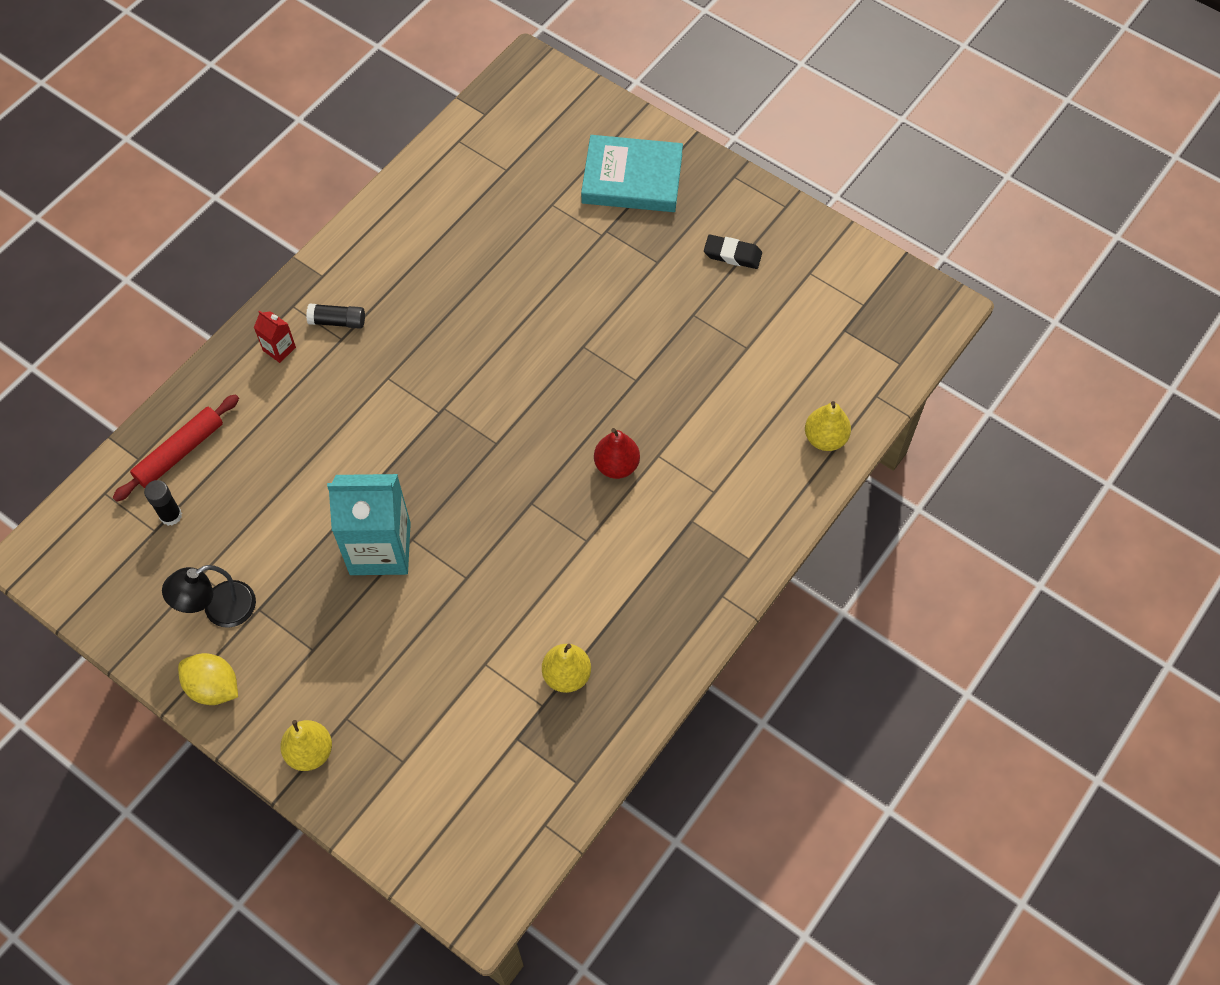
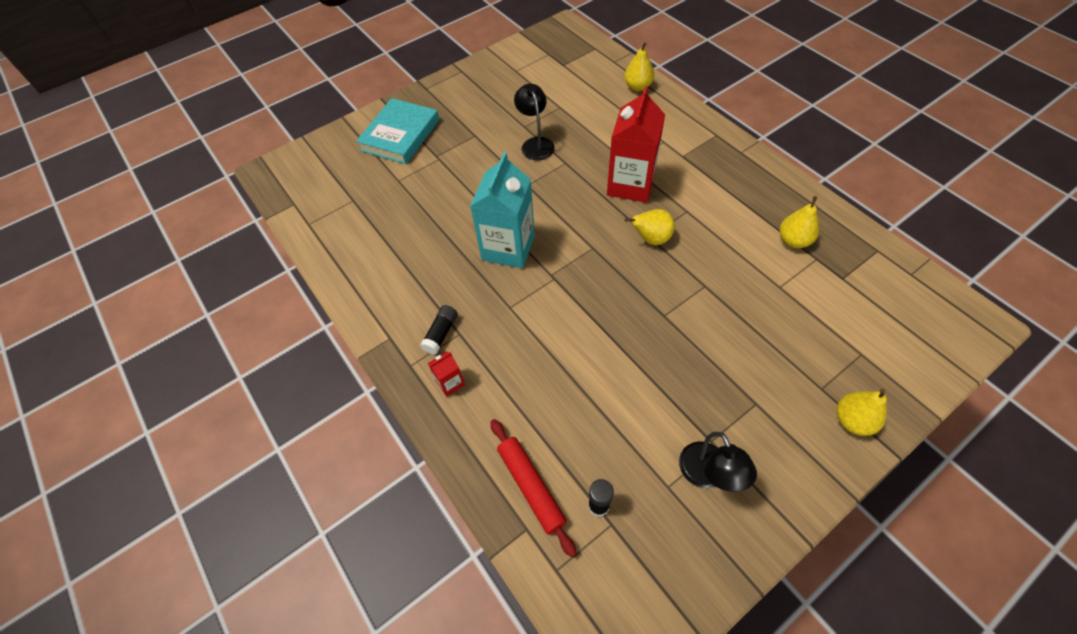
camera: 70 degrees left, 5 degrees down
yellow lemon [178,653,238,705] -> none
turquoise carton [327,474,411,575] -> turquoise carton moved to [470,152,535,268]
red pear [594,428,640,479] -> red carton [607,86,665,203]
black eraser [704,235,762,269] -> none
none -> black lamp [514,84,555,160]
none -> yellow pear [625,209,675,245]

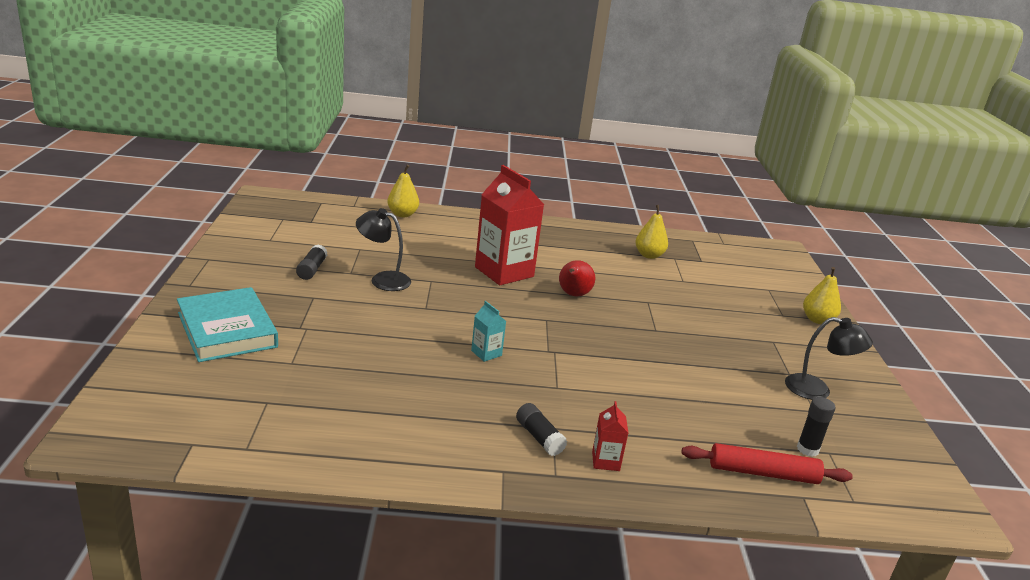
camera: 60 degrees left, 30 degrees down
turquoise carton [470,152,535,268] -> turquoise carton [471,301,506,362], size x0.44
yellow pear [625,209,675,245] -> red pear [559,260,595,296]
none -> black glue stick [296,244,328,280]

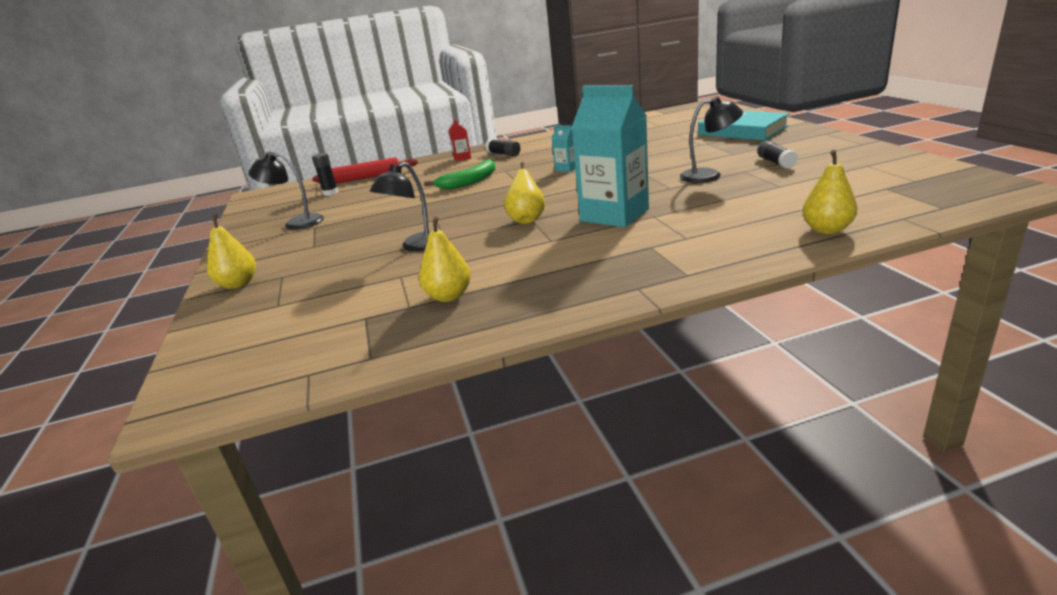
camera: 170 degrees right, 0 degrees up
red carton [475,165,544,285] -> turquoise carton [571,85,649,227]
red pear [559,260,595,296] -> yellow pear [504,162,545,224]
none -> black lamp [370,162,431,251]
none -> green banana [424,159,495,190]

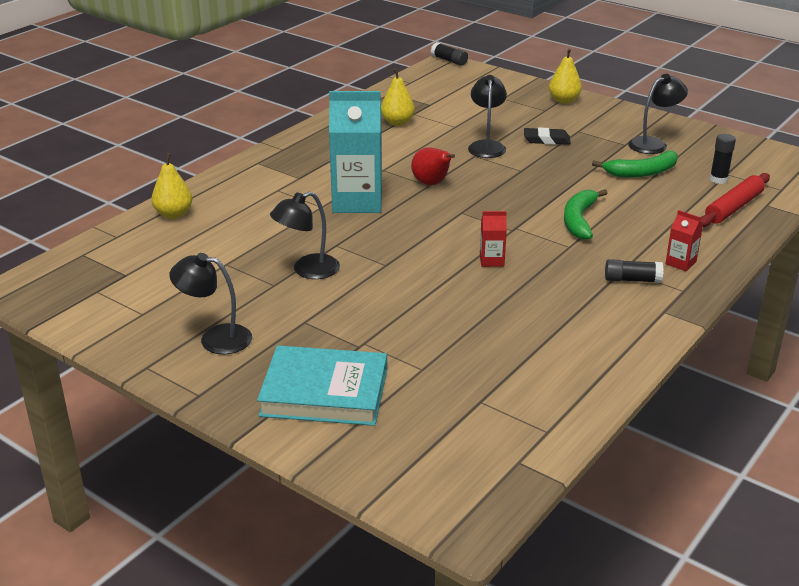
camera: 140 degrees right, 5 degrees up
yellow pear [504,162,545,224] -> red pear [411,147,455,185]
turquoise carton [552,125,575,172] -> red carton [480,211,507,267]
black glue stick [757,141,798,169] -> black glue stick moved to [431,42,468,66]
none -> black lamp [169,253,252,354]
none -> black eraser [524,127,571,145]
none -> green banana [592,151,678,177]

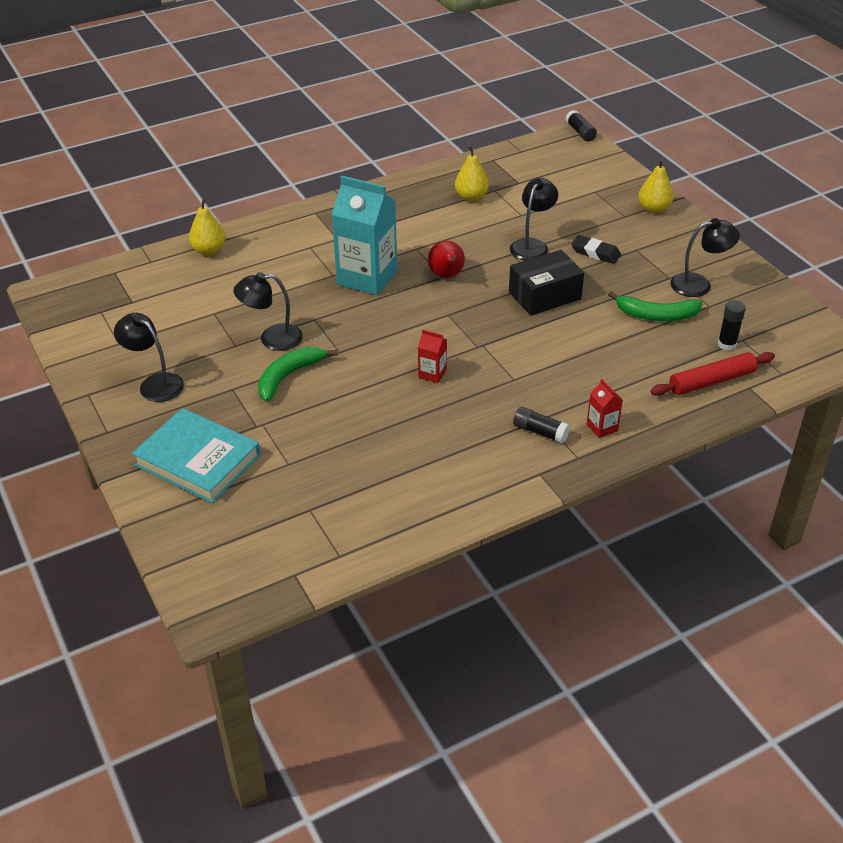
camera: 25 degrees right, 10 degrees up
green banana [564,189,608,240] -> green banana moved to [258,347,338,402]
none -> black box [509,250,584,316]

